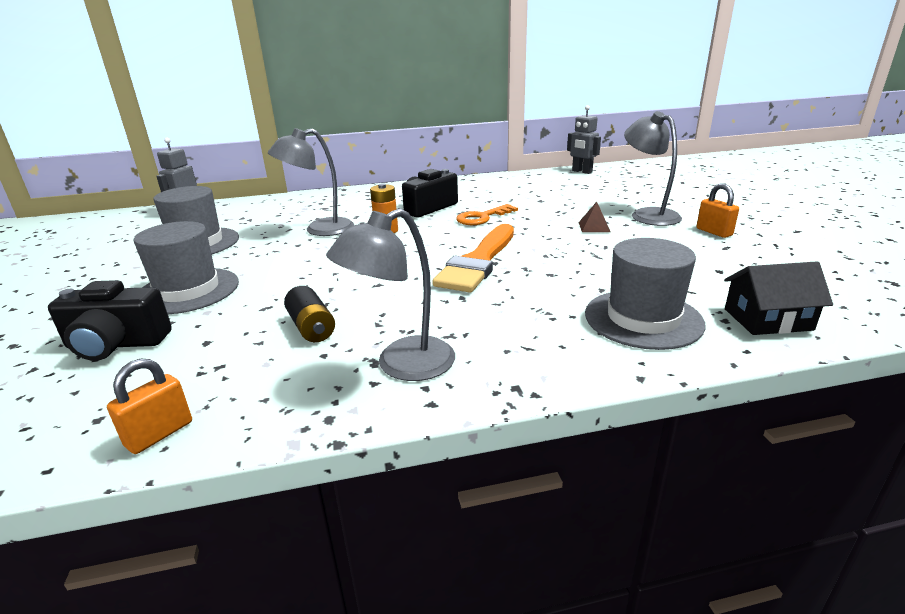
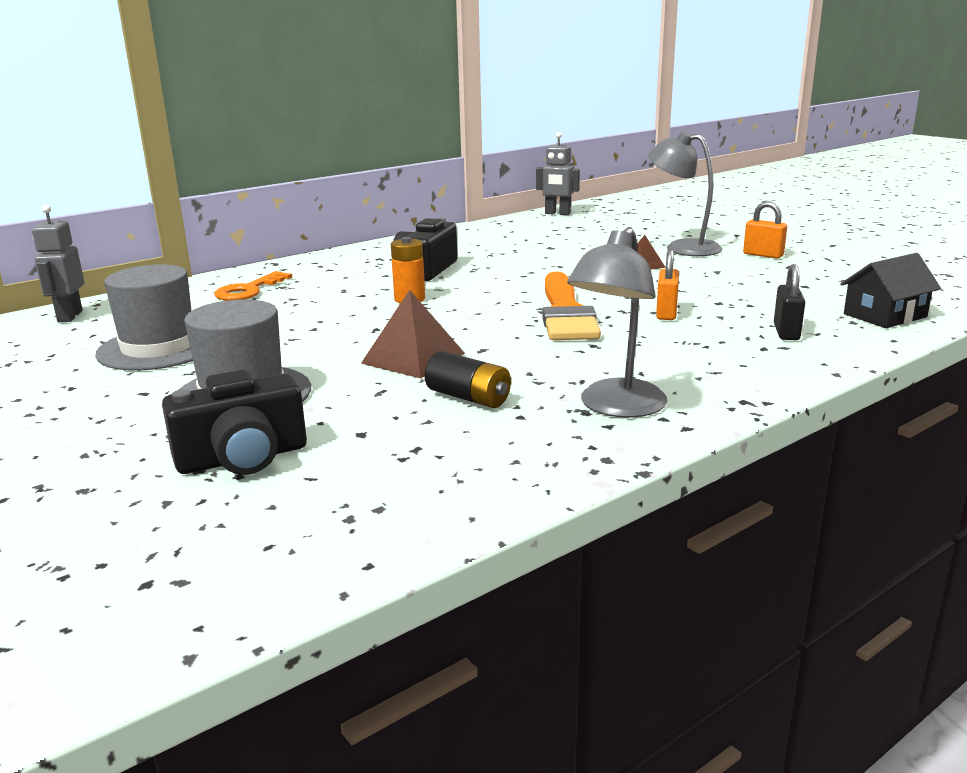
camera: 25 degrees left, 5 degrees down
orange padlock [107,359,192,454] -> orange padlock moved to [656,249,679,320]
grey lamp [268,128,354,236] -> none
orange key [456,204,518,225] -> orange key moved to [214,271,292,301]
grey hat [585,238,706,350] -> black padlock [774,264,805,340]
none -> brown pyramid [361,290,465,379]

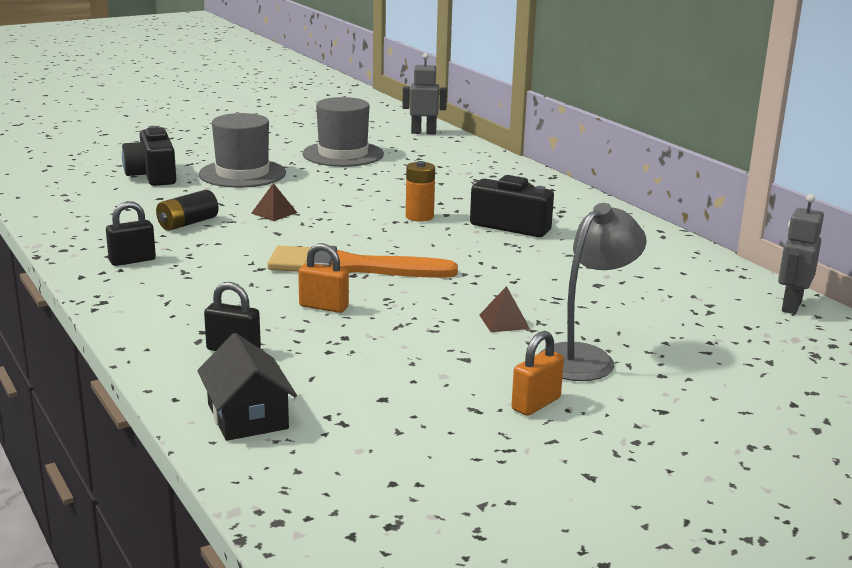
camera: 95 degrees right, 0 degrees up
orange key [214,271,292,301] -> none
brown pyramid [361,290,465,379] -> brown pyramid [251,183,297,221], size x0.58
grey lamp [567,227,667,418] -> black padlock [106,201,156,266]

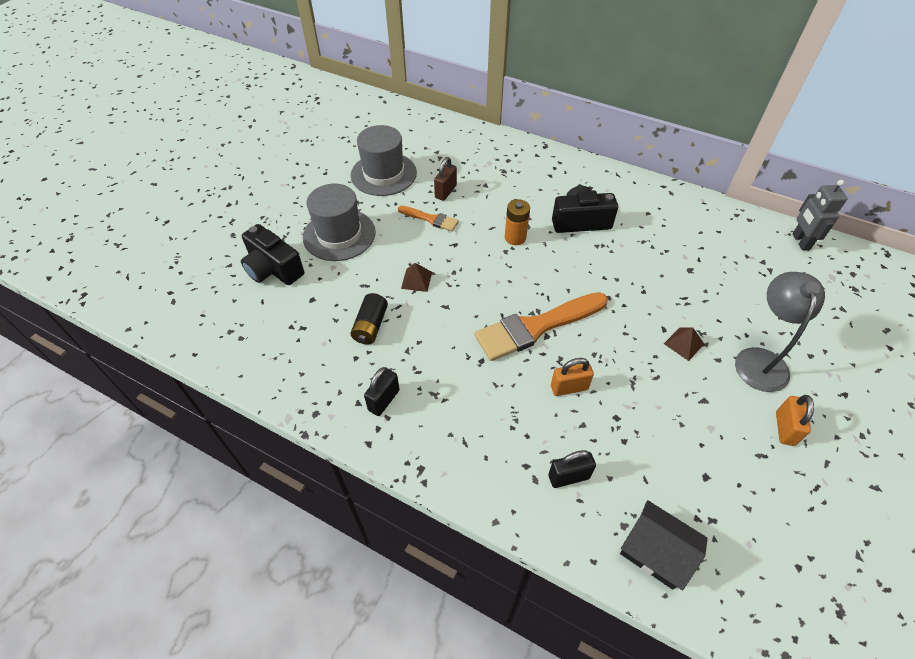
camera: 30 degrees left, 30 degrees up
grey robot [402,53,447,135] -> none
none -> orange brush [398,205,459,231]
none -> brown padlock [434,157,457,201]

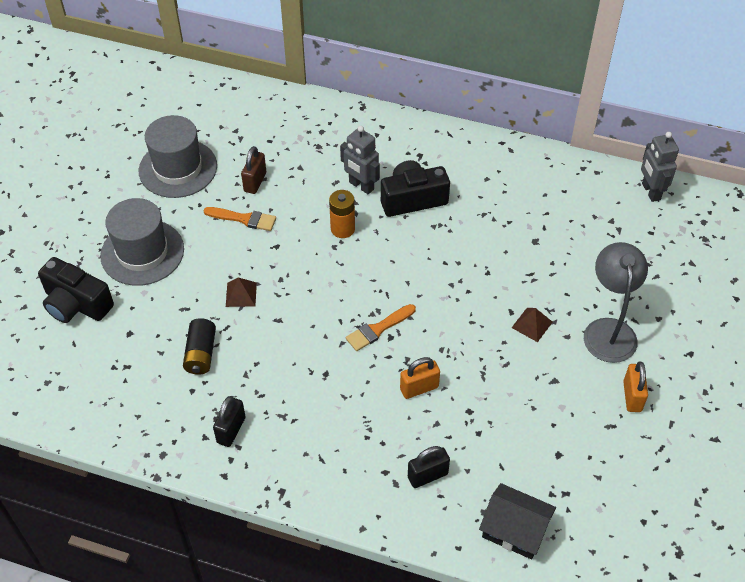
camera: 10 degrees left, 0 degrees up
orange brush [475,292,608,361] -> orange brush [346,304,416,351], size x0.52
none -> grey robot [340,126,380,194]

